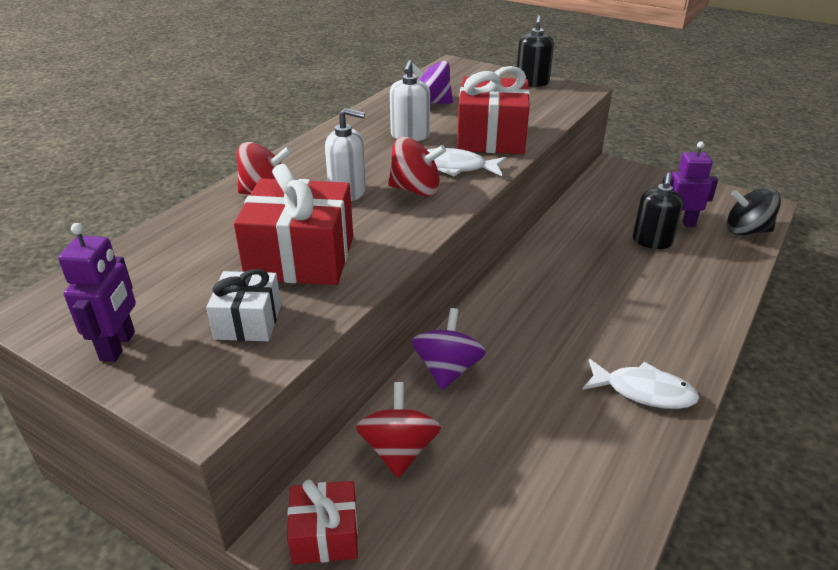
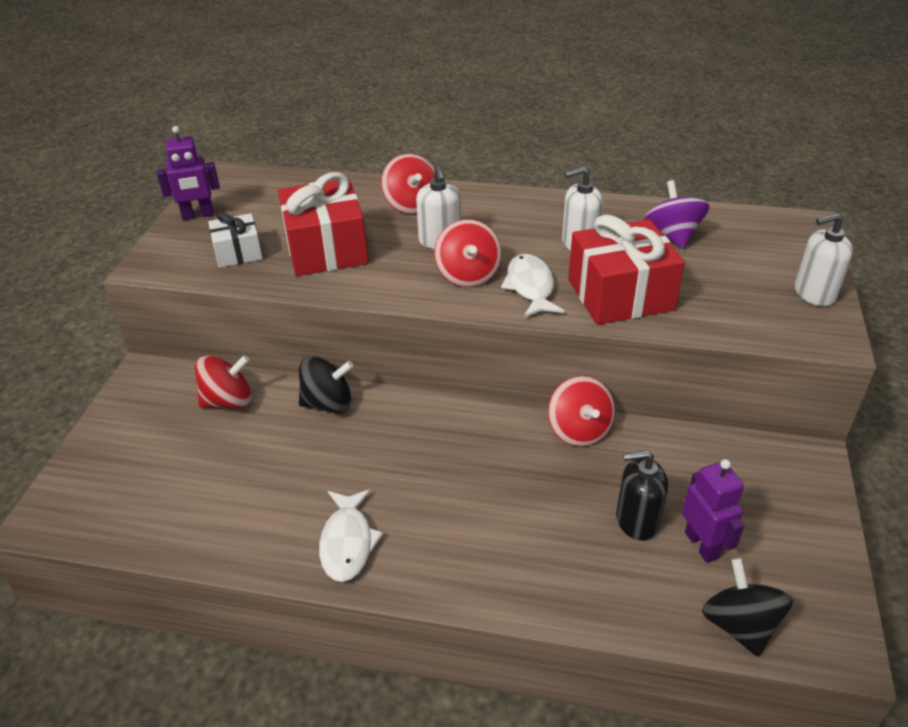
camera: 70 degrees right, 5 degrees up
red gift [287,480,358,564] -> none
purple spinning top [412,308,486,390] -> black spinning top [299,356,353,413]
black soap dispenser [517,15,554,87] -> white soap dispenser [795,213,853,306]
none -> red spinning top [548,376,615,447]

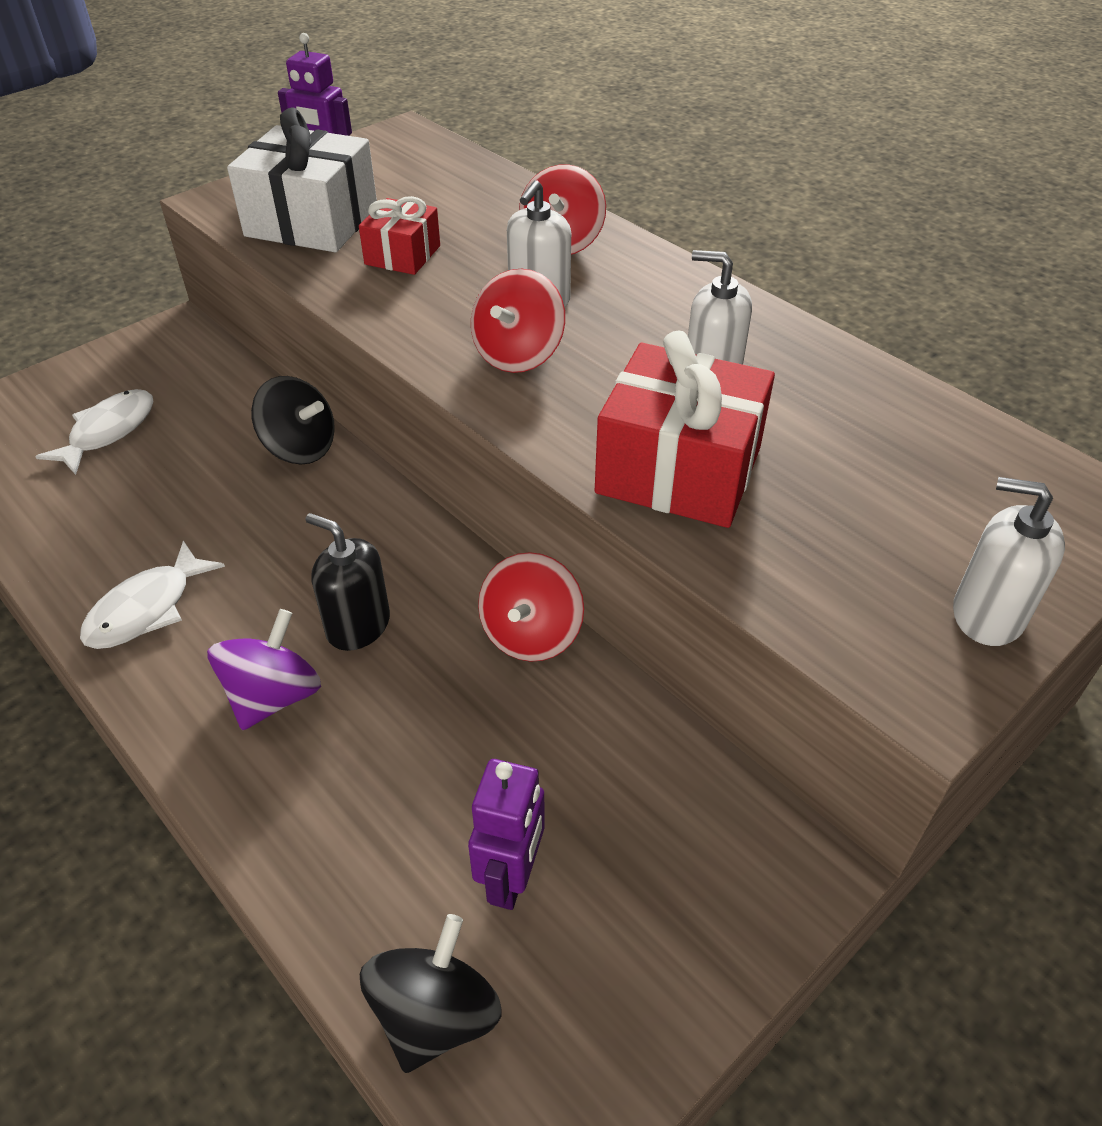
camera: 35 degrees right, 5 degrees up
red spinning top [195,355,251,408] -> none
white gift [208,212,263,268] -> white gift [227,107,377,252], size x1.78
red gift [278,172,368,276] -> red gift [359,196,440,275], size x0.56
white fish [501,254,564,317] -> white fish moved to [35,389,154,475]
black soap dispenser [616,450,668,540] -> black soap dispenser moved to [306,513,390,651]
purple spinning top [644,180,710,249] -> purple spinning top moved to [207,609,321,730]

